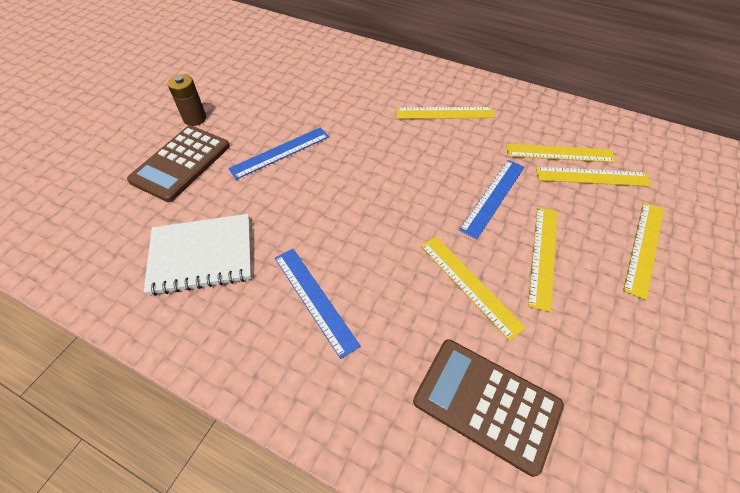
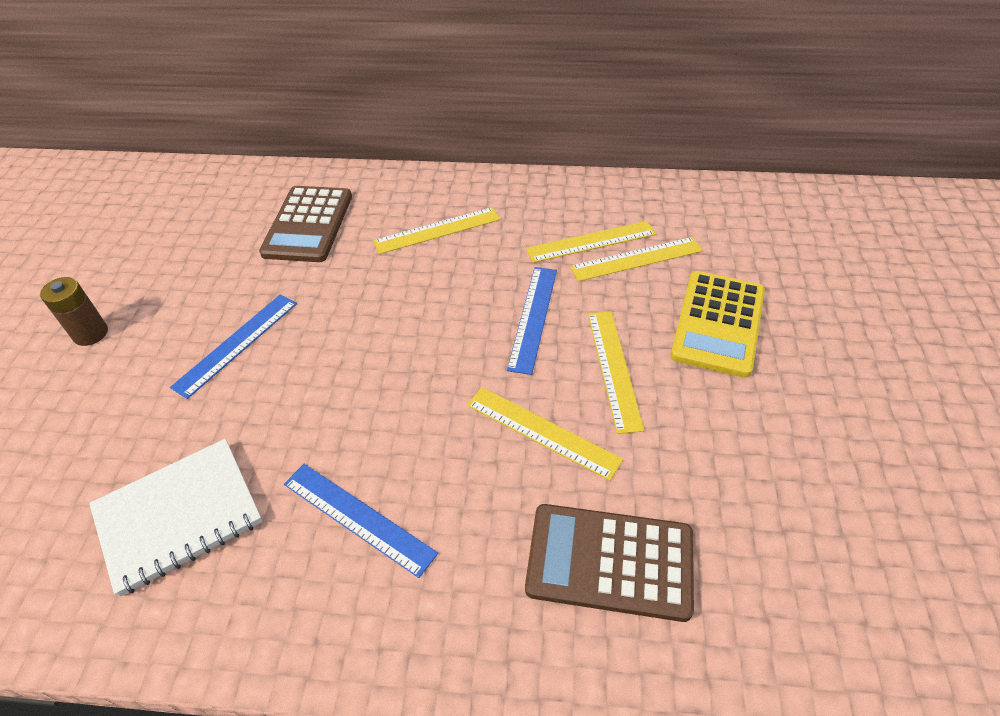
camera: 20 degrees left, 5 degrees down
brown calculator [127,126,230,202] -> brown calculator moved to [259,186,352,262]
yellow ruler [623,202,664,300] -> yellow calculator [670,271,765,378]

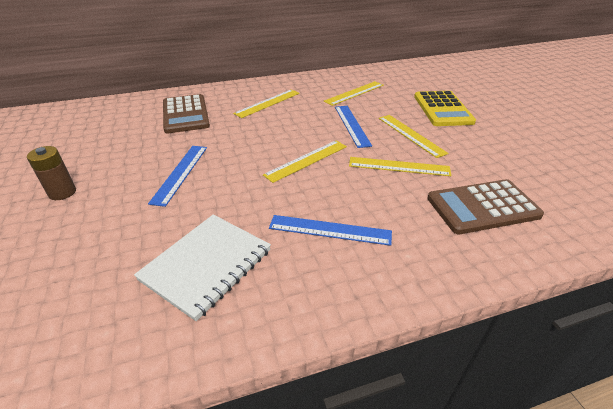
camera: 25 degrees left, 10 degrees down
yellow ruler [570,237,703,282] -> yellow ruler moved to [263,140,347,183]

